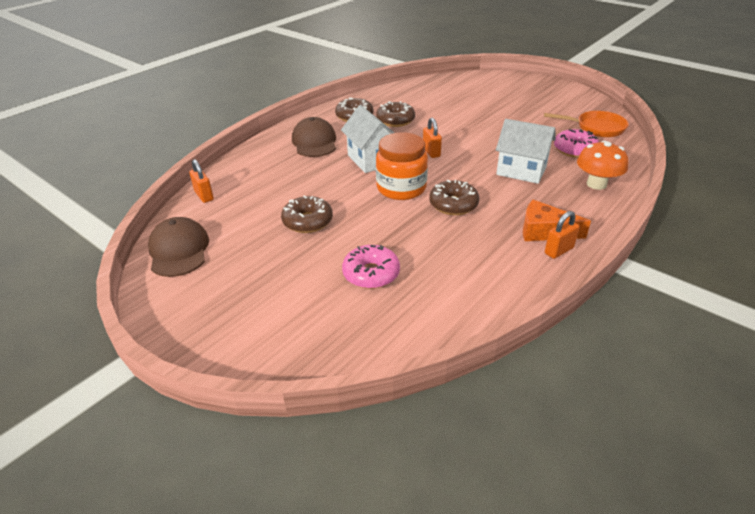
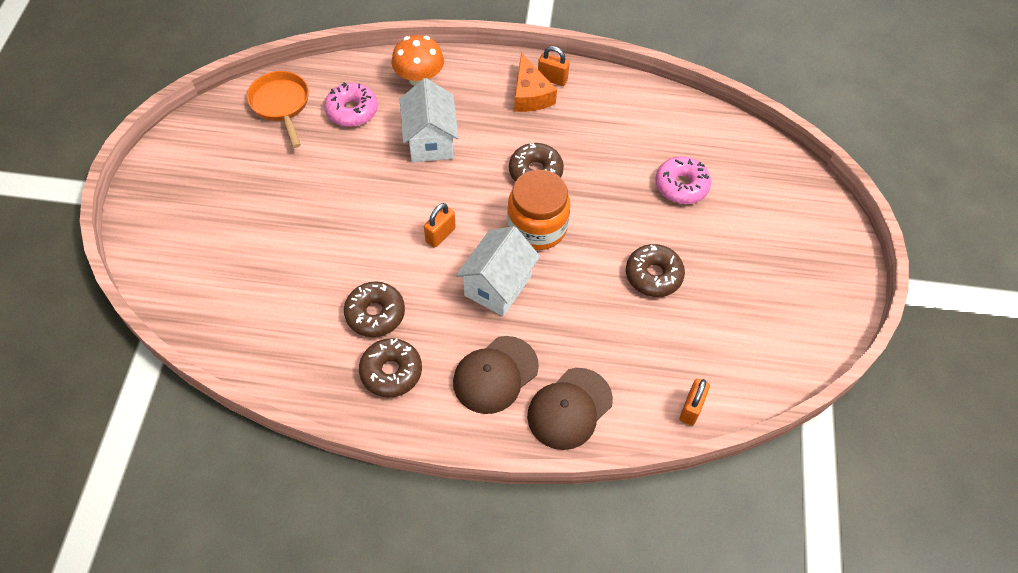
camera: 125 degrees left, 20 degrees up
brown cap [148,217,209,277] -> brown cap moved to [527,368,613,450]

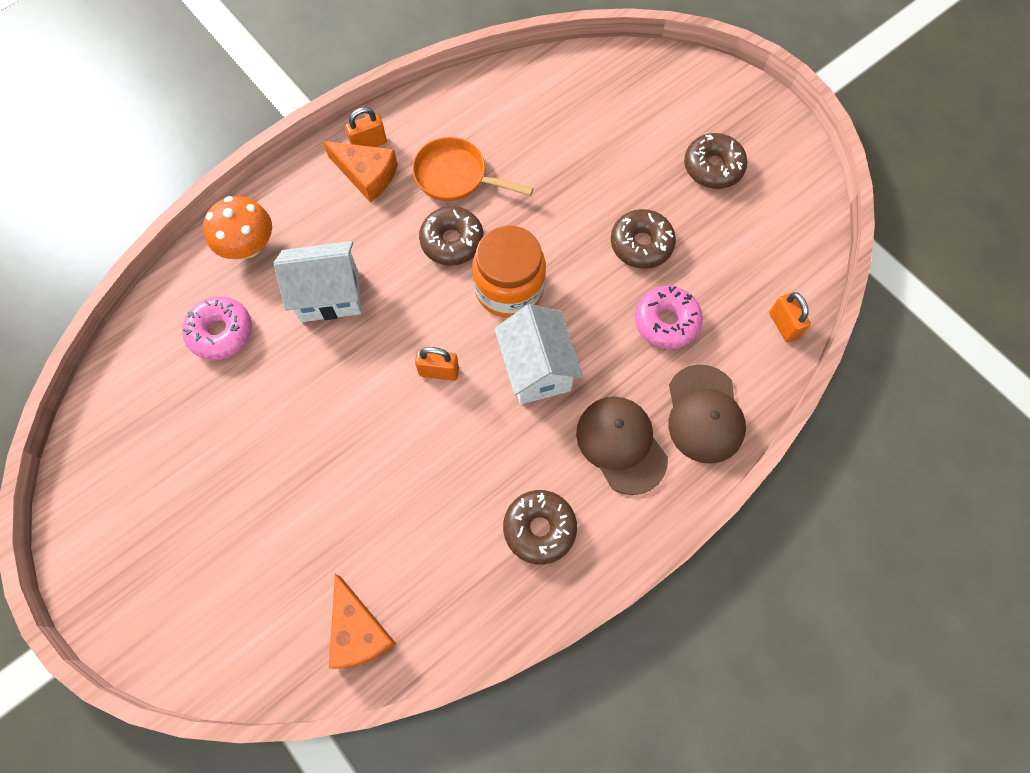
camera: 45 degrees left, 10 degrees up
orange pan [247,71,309,148] -> orange pan moved to [412,137,534,201]
brown donut [344,282,405,337] -> brown donut moved to [684,133,747,189]
white house [400,78,459,162] -> white house turned 45 degrees counterclockwise [274,241,362,322]
orange padlock [424,203,456,248] -> orange padlock turned 75 degrees counterclockwise [415,347,459,381]
brown cap [453,336,539,414] -> brown cap turned 150 degrees clockwise [576,397,668,495]
pink donut [656,156,711,204] -> pink donut moved to [635,286,703,349]
none -> orange cheese [329,574,396,669]

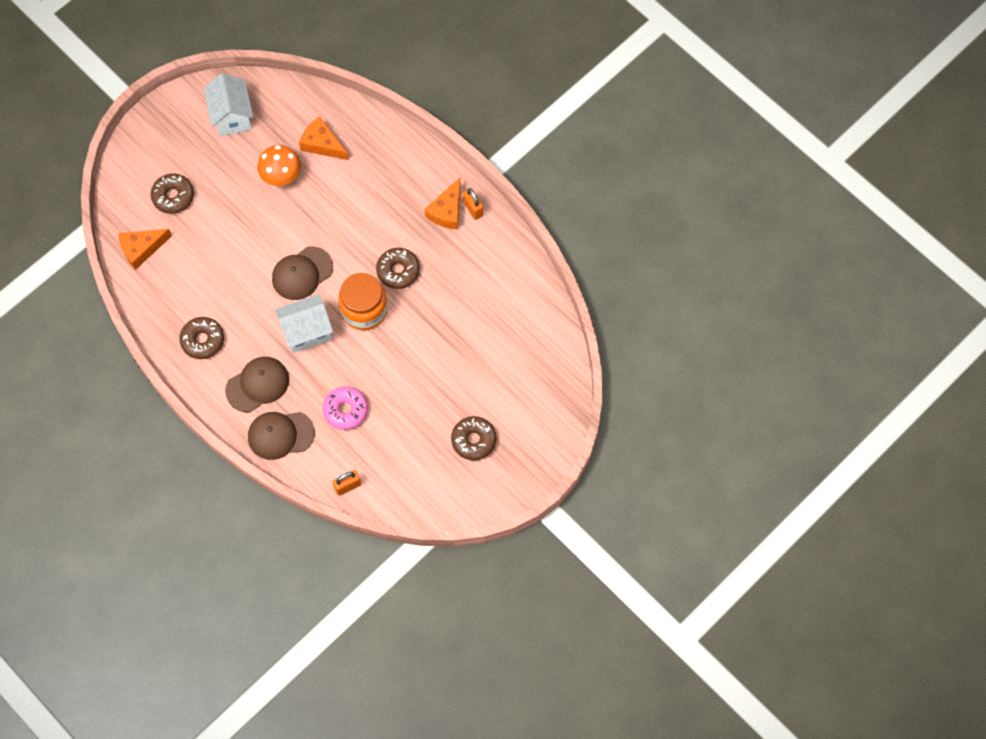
camera: 85 degrees right, 0 degrees up
pink donut [182,296,252,360] -> orange cheese [299,117,348,160]
orange mushroom [203,196,272,259] -> orange mushroom moved to [258,145,301,186]
white house [274,241,362,322] -> white house moved to [204,73,253,136]
orange pan [412,137,534,201] -> none
orange padlock [415,347,459,381] -> brown cap [272,246,333,300]
brown donut [611,209,676,269] -> brown donut moved to [151,174,194,214]

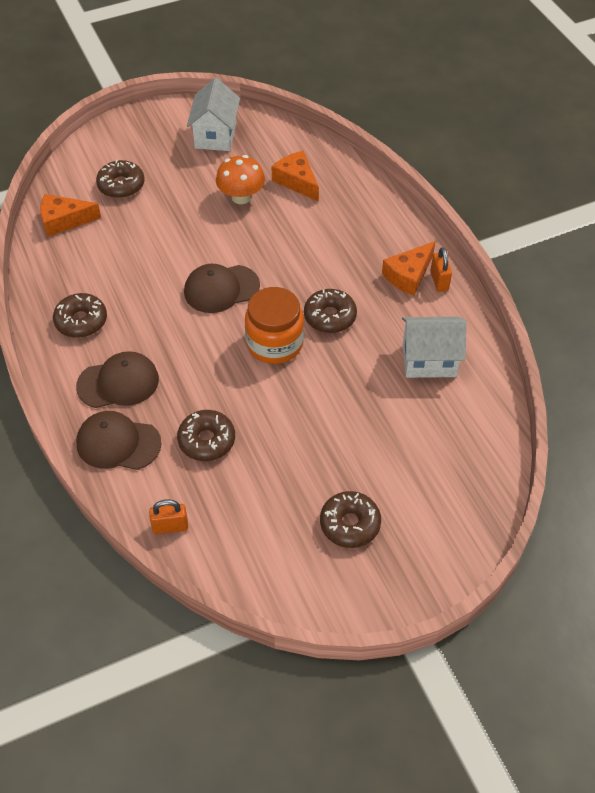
camera: 20 degrees right, 15 degrees down
white house [275,294,333,353] -> white house moved to [402,317,466,378]
pink donut [323,386,368,430] -> brown donut [177,410,235,461]

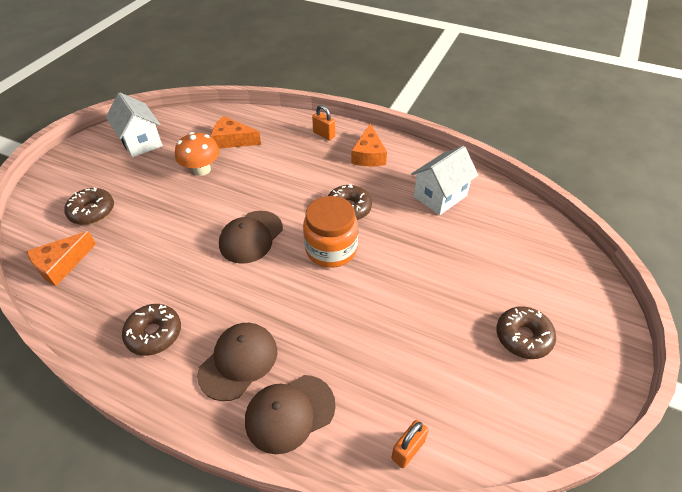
camera: 40 degrees left, 5 degrees down
brown donut [177,410,235,461] -> none
orange padlock [430,247,452,292] -> orange padlock moved to [312,105,335,140]

